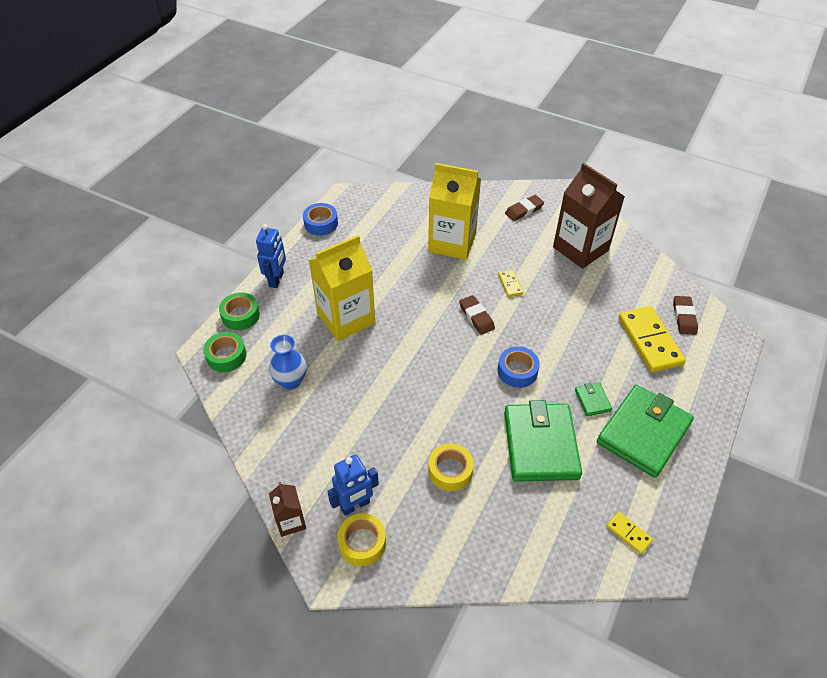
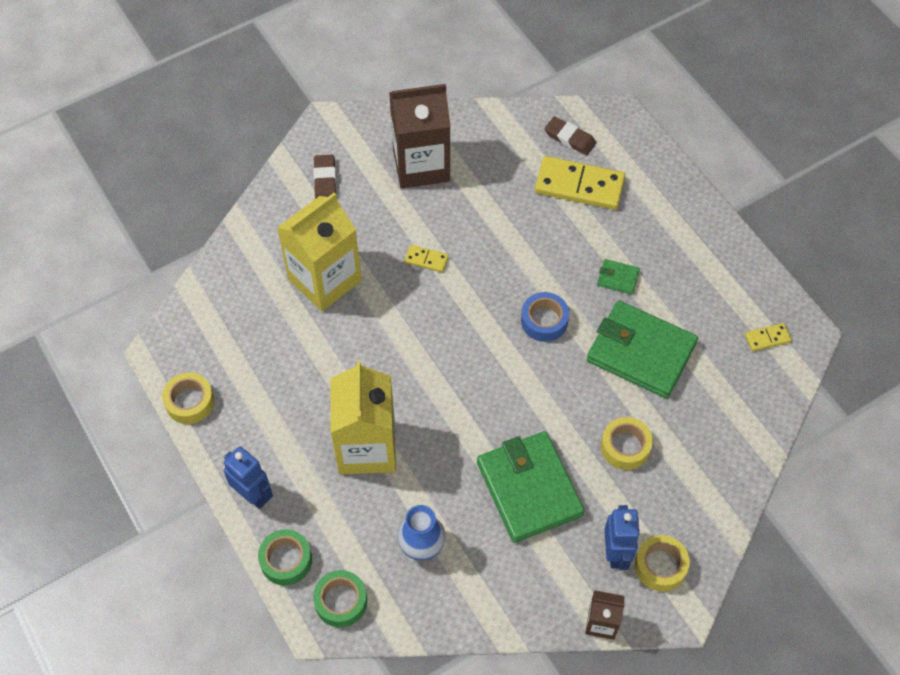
camera: 60 degrees left, 10 degrees up
blue tape [303,203,338,236] -> yellow tape [162,372,214,424]
brown eraser [459,295,495,335] -> none
green wallet [597,385,694,478] -> green wallet moved to [477,431,585,543]

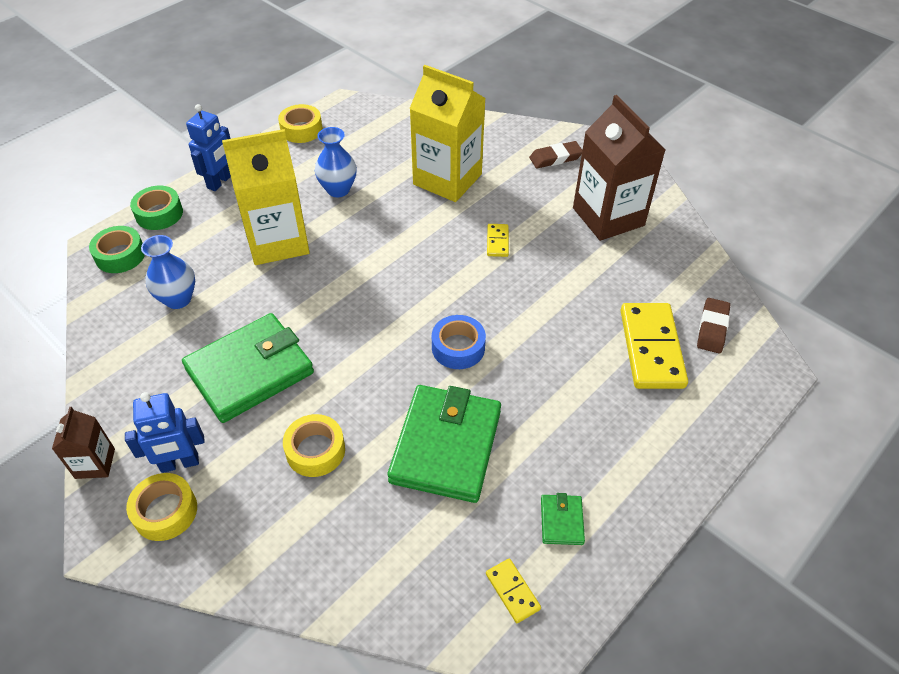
camera: 75 degrees right, 10 degrees down
green wallet [597,259,640,295] -> green wallet moved to [541,493,585,545]
none -> blue vase [315,127,357,197]

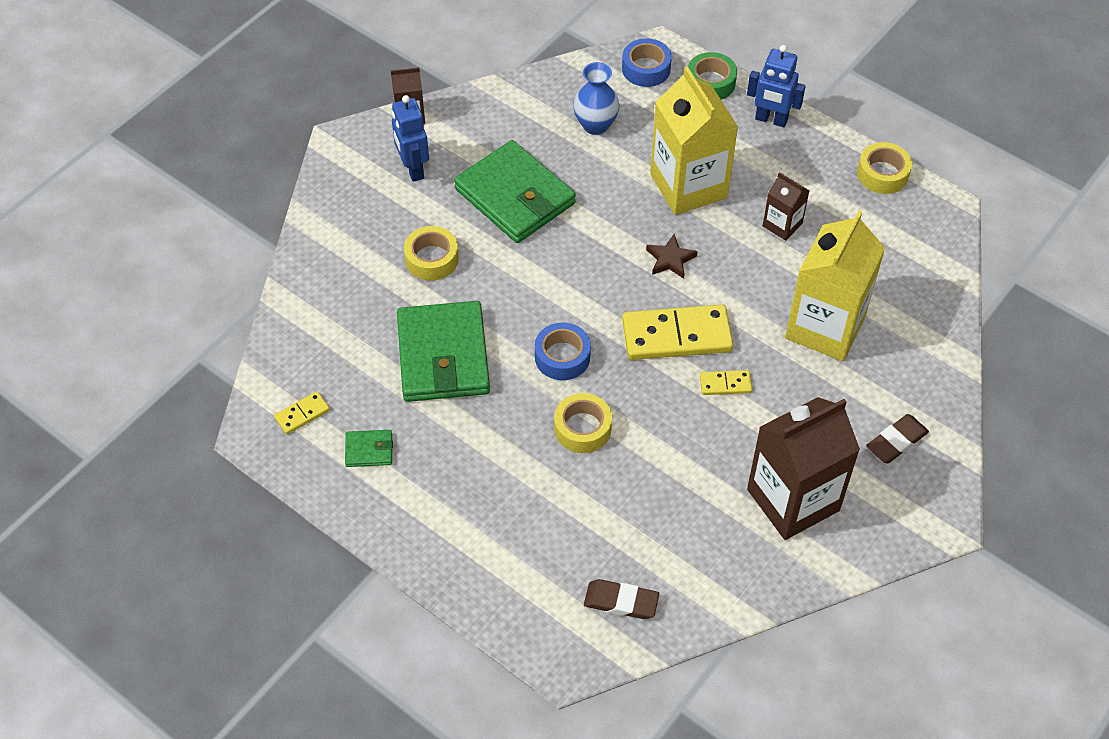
camera: 85 degrees right, 5 degrees up
green tape [89,226,145,273] -> blue tape [622,38,672,87]
yellow tape [126,473,197,541] -> yellow tape moved to [554,393,612,453]
blue vase [315,127,357,197] -> brown carton [763,172,810,241]
green wallet [388,385,501,503] -> green wallet turned 75 degrees clockwise [397,301,490,402]
brown eraser [529,141,582,168] -> brown eraser turned 75 degrees clockwise [866,414,929,463]
yellow domino [621,303,688,389] -> yellow domino moved to [622,304,733,360]
none -> brown star [646,234,698,279]

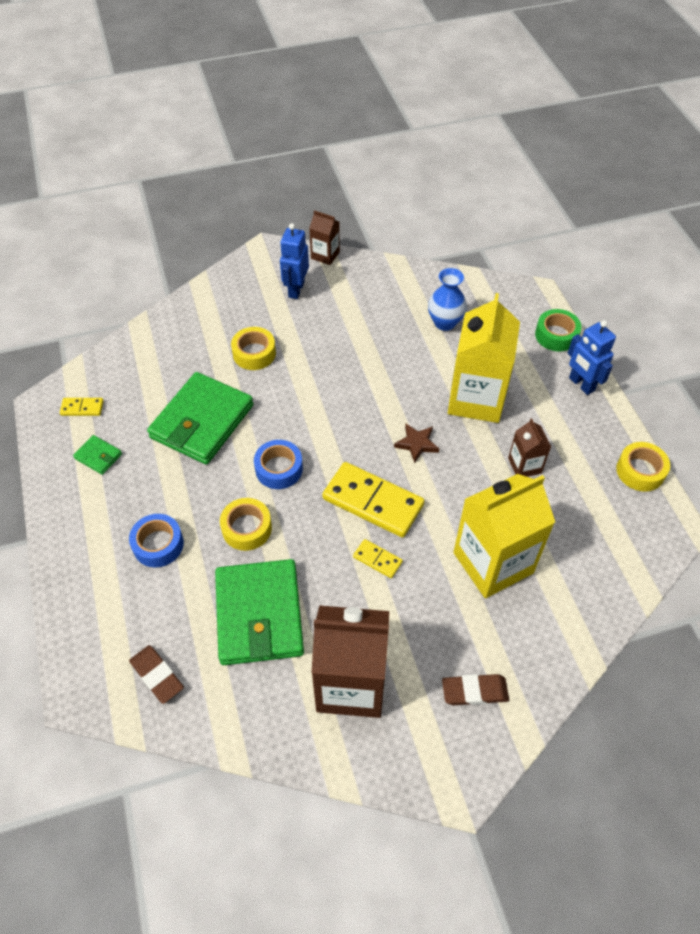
camera: 35 degrees right, 0 degrees up
green wallet [454,140,576,243] -> green wallet moved to [215,559,304,665]
blue tape [622,38,672,87] -> blue tape moved to [129,514,184,567]

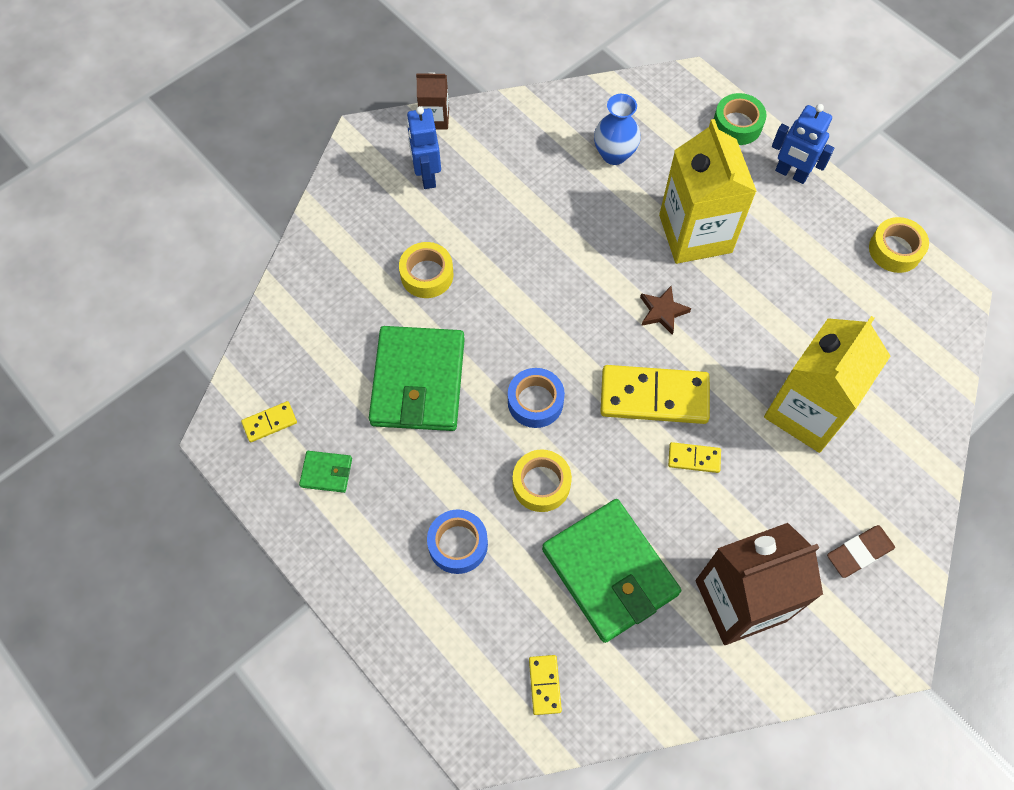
camera: 25 degrees left, 10 degrees up
brown eraser [129,645,184,704] -> yellow domino [529,655,562,715]
brown carton [508,418,551,477] -> none

